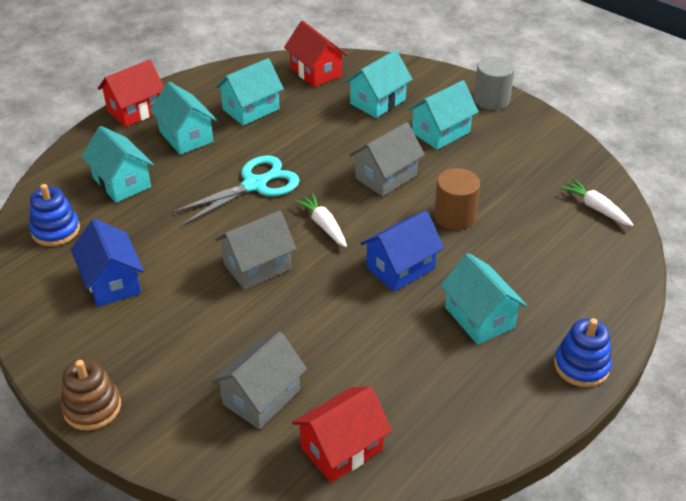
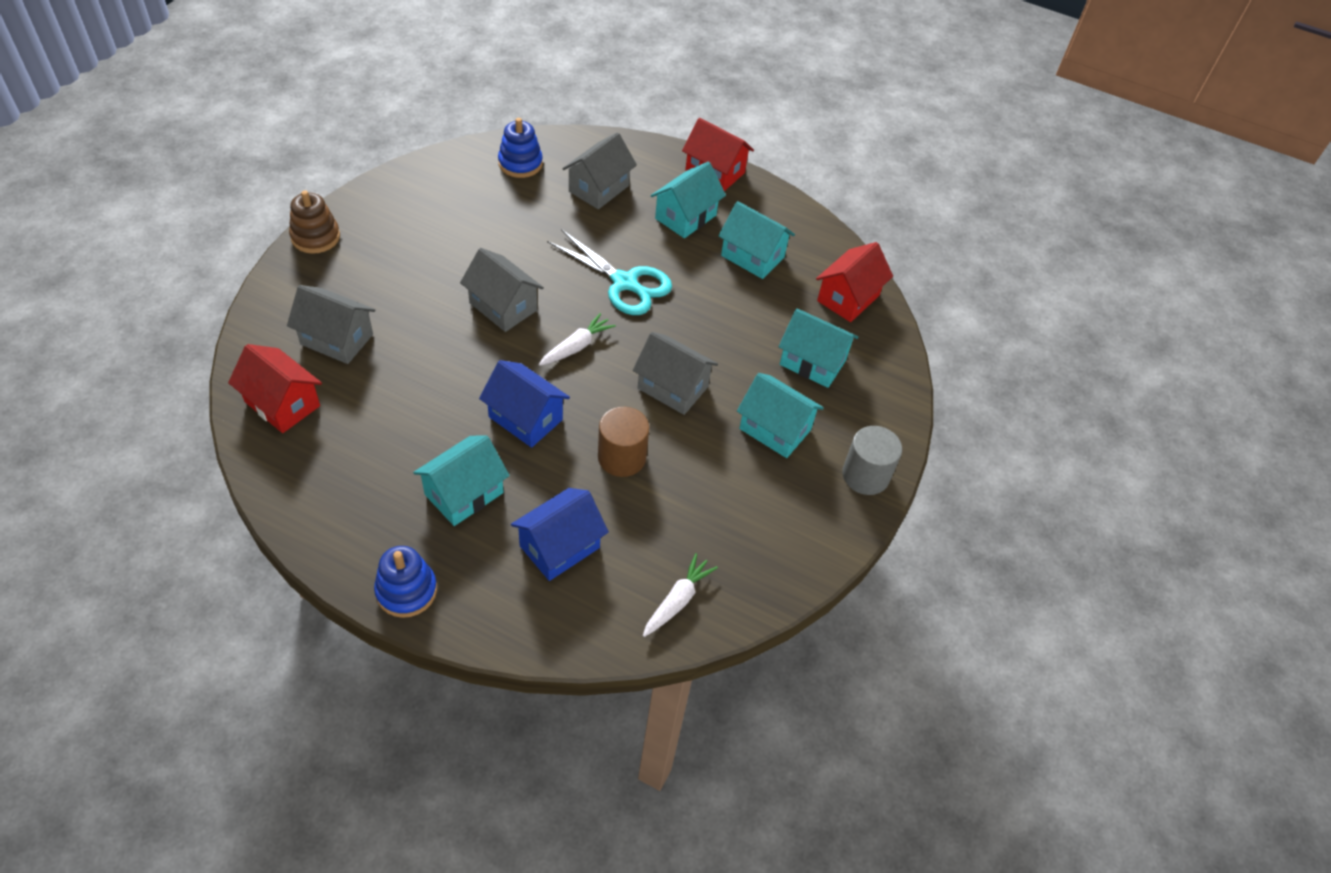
camera: 70 degrees right, 10 degrees up
blue house [71,219,144,307] -> blue house moved to [511,488,609,581]
turquoise house [81,126,154,203] -> grey house [562,132,637,209]

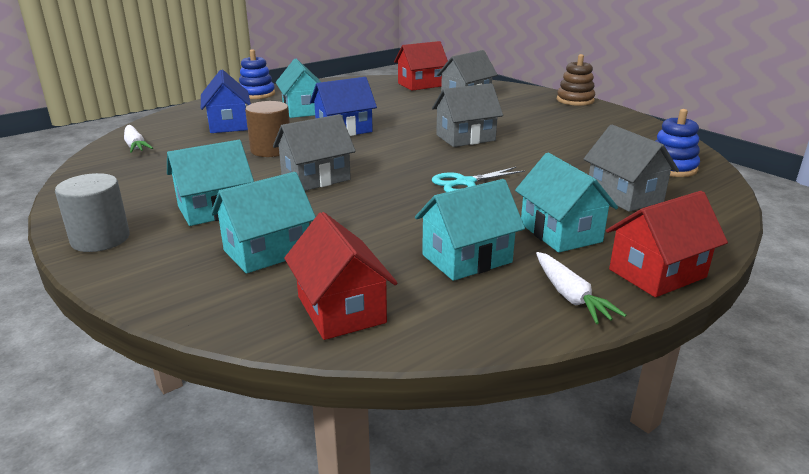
camera: 120 degrees right, 25 degrees down
white carrot [538,313,616,366] -> white carrot moved to [536,252,626,324]
turquoise scissors [547,229,672,315] -> turquoise scissors [432,167,525,192], size x0.66

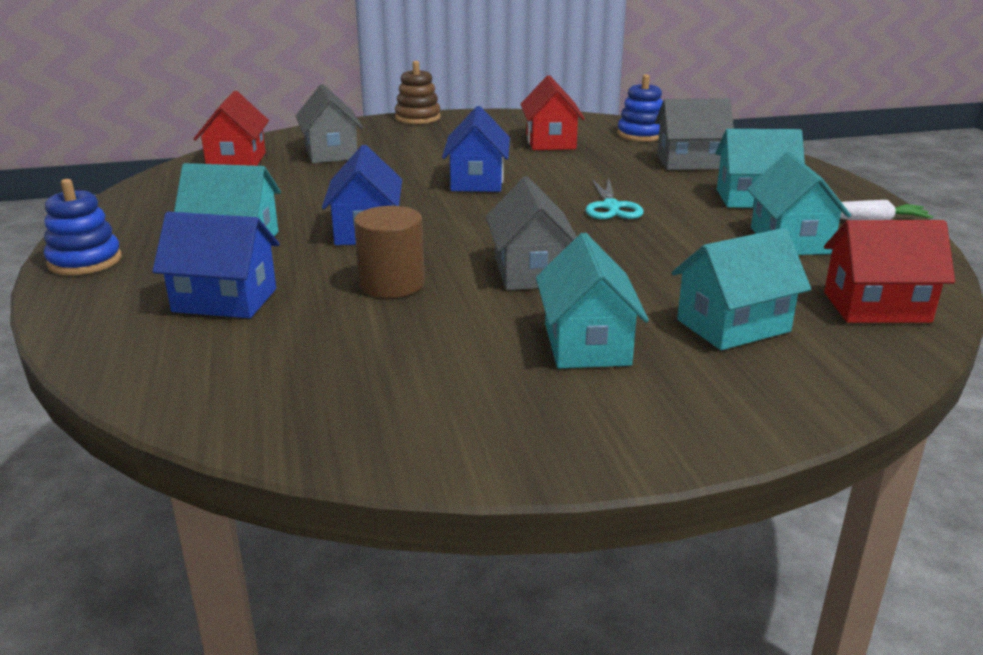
camera: 65 degrees left, 0 degrees up
grey cylinder [55,173,130,252] -> none
white carrot [124,125,153,153] -> none
turquoise house [211,172,316,274] -> turquoise house turned 75 degrees clockwise [671,228,811,350]
grey house [432,83,503,147] -> blue house [442,106,510,192]
red house [606,191,728,297] -> red house moved to [520,75,585,150]

